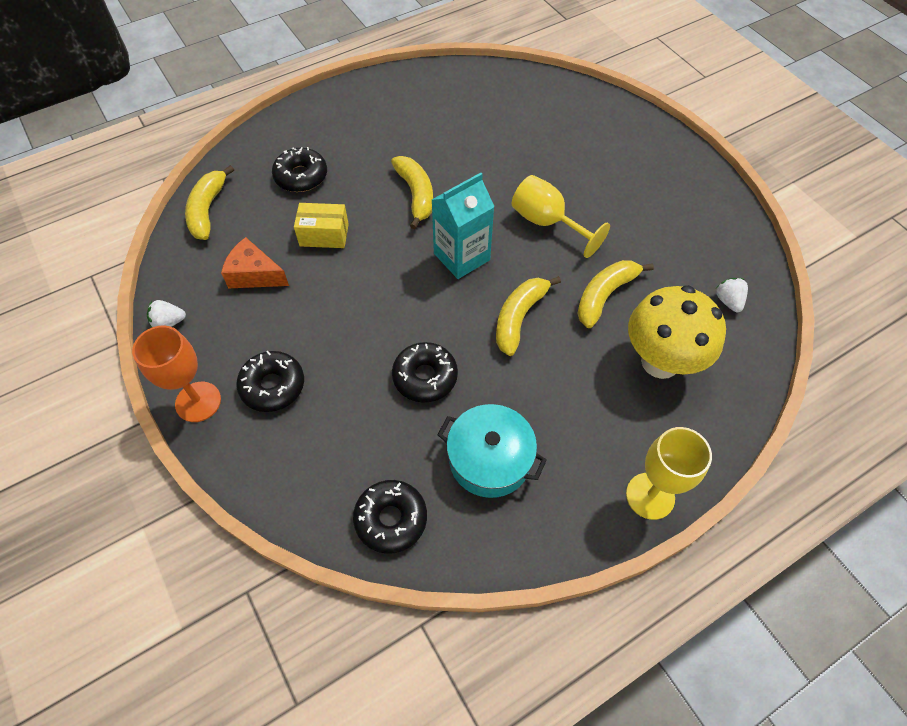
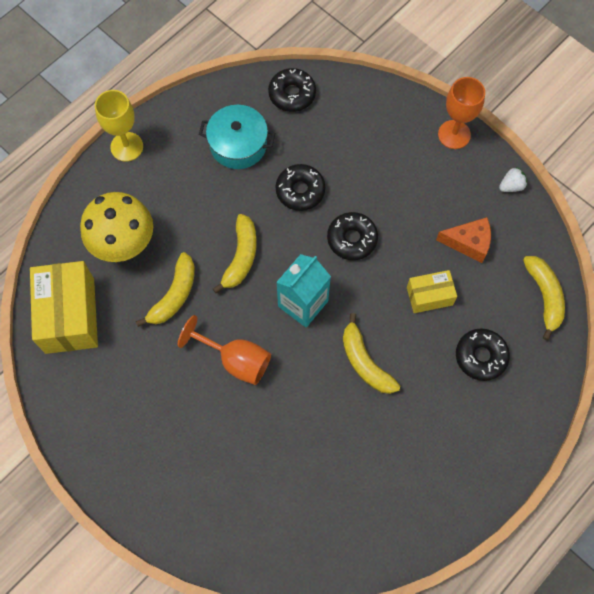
camera: 165 degrees right, 10 degrees up
black donut [236,351,304,412] -> black donut moved to [327,212,378,260]
yellow goblet [512,175,610,258] -> orange goblet [178,315,271,385]
white strawberry [715,278,748,312] -> yellow box [30,261,98,354]

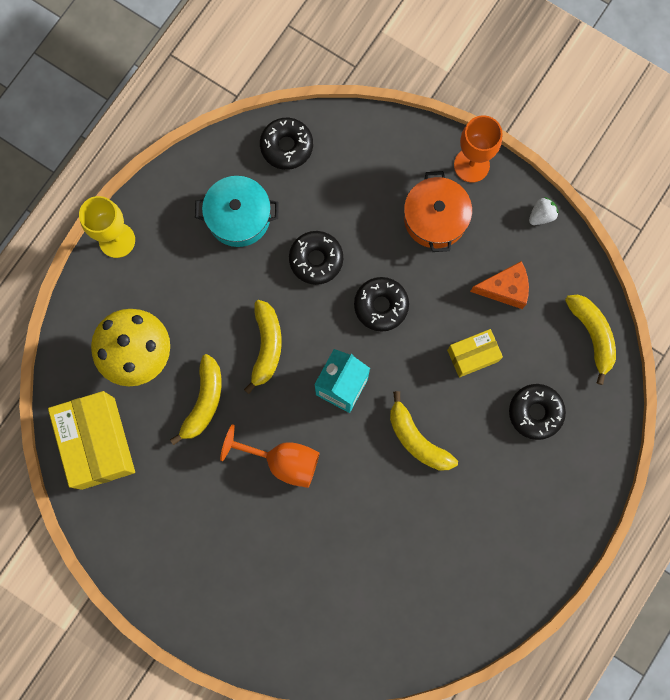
camera: 10 degrees left, 10 degrees up
none -> orange pot [404,171,472,252]

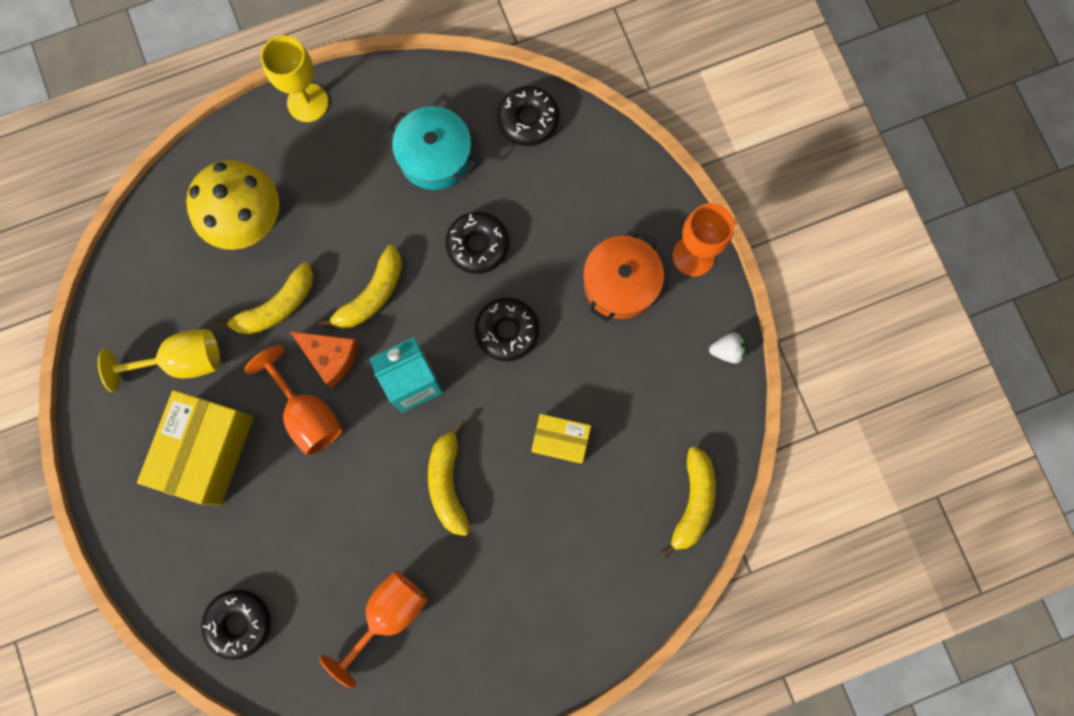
camera: 35 degrees right, 0 degrees up
yellow box [48,391,135,490] -> yellow box moved to [137,390,254,506]
orange cheese [470,261,529,309] -> orange cheese moved to [290,331,359,388]
black donut [509,384,566,440] -> black donut moved to [201,590,271,660]
none -> yellow goblet [98,329,220,392]
none -> orange goblet [319,571,428,689]

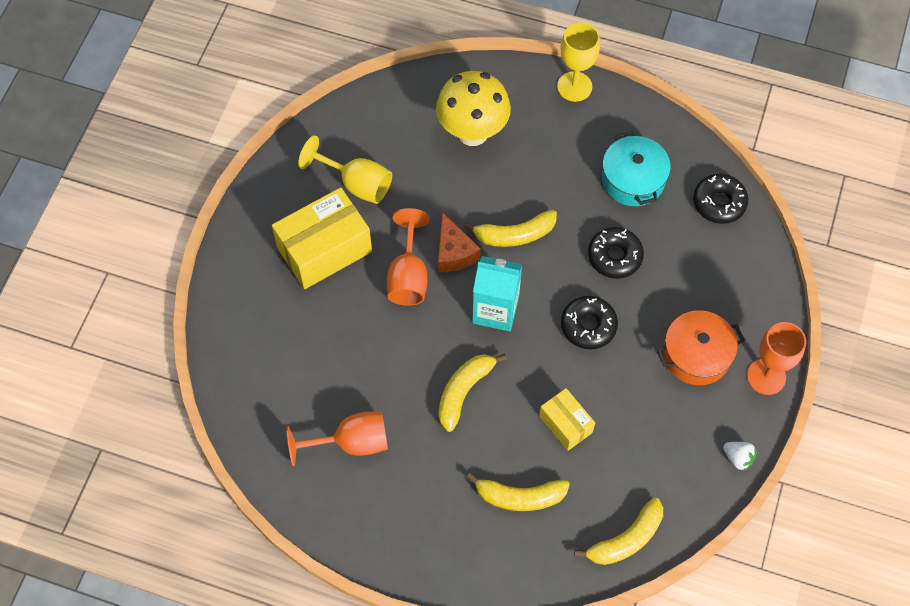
camera: 40 degrees right, 15 degrees down
black donut [201,590,271,660] -> none
yellow banana [215,262,313,335] -> yellow banana moved to [466,472,570,511]

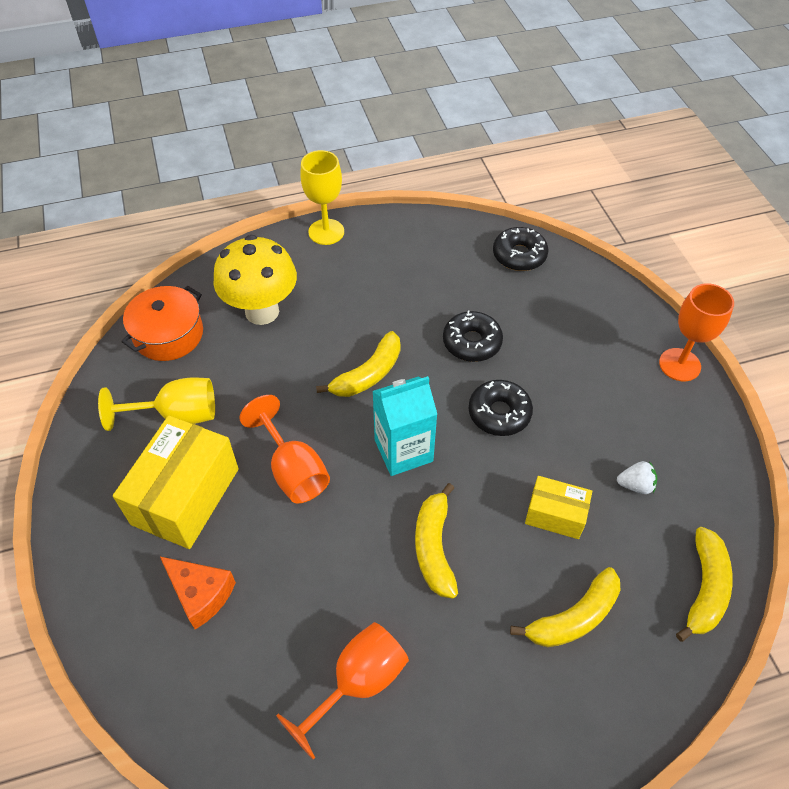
camera: 35 degrees left, 10 degrees down
orange cheese [438,212,481,272] -> orange cheese moved to [160,557,236,629]
turquoise pot [602,131,671,206] -> none
orange pot [657,310,745,385] -> orange pot moved to [121,286,203,361]
white strawberry [723,442,756,471] -> white strawberry moved to [617,461,657,494]

